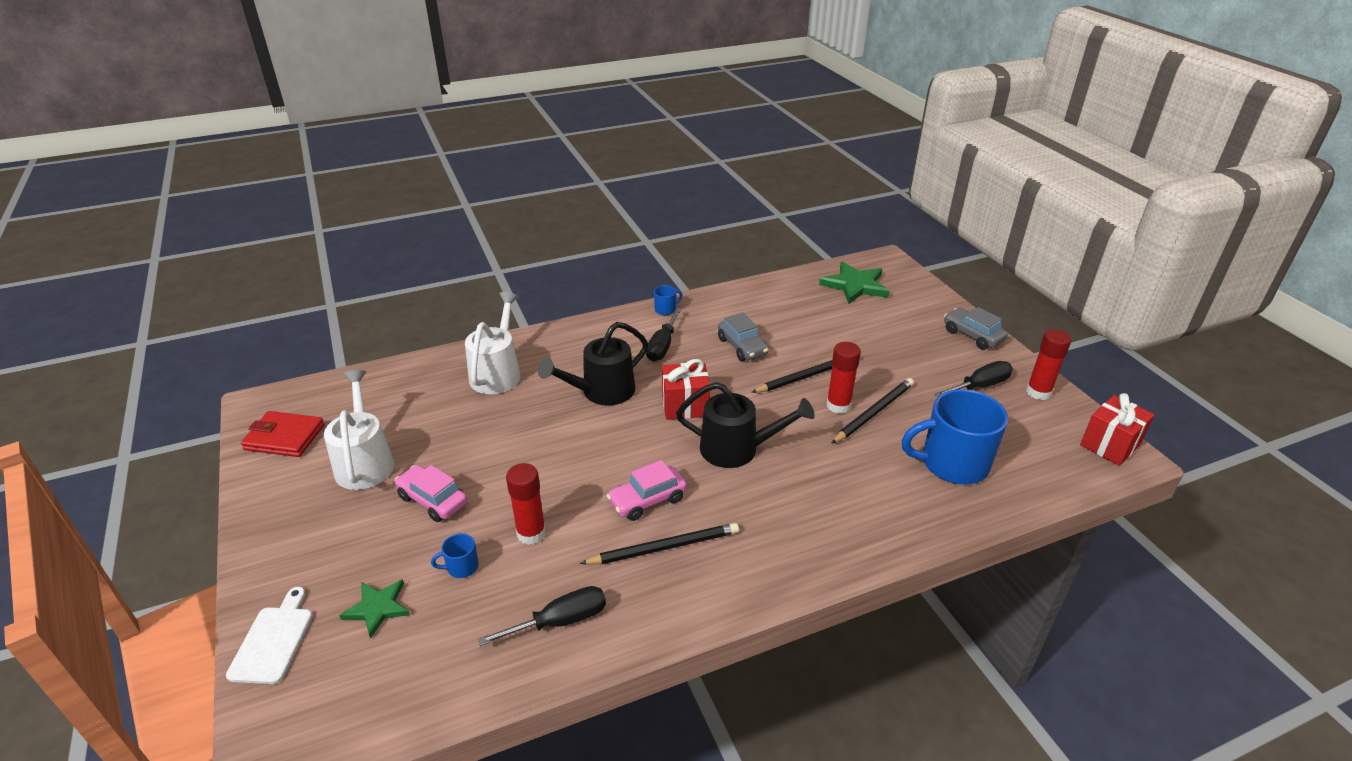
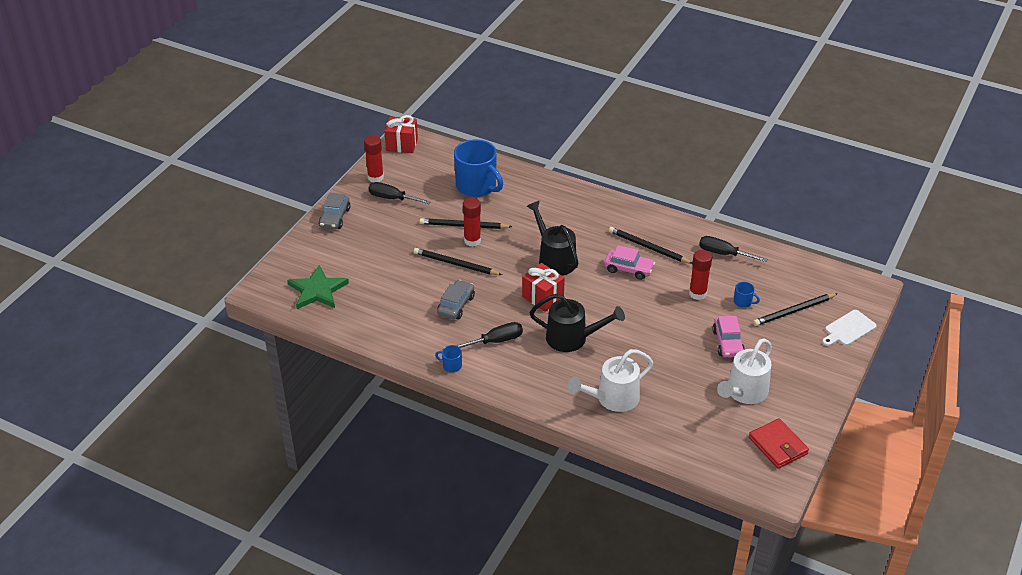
camera: 130 degrees left, 5 degrees up
green star [339,579,410,639] -> black pencil [753,293,838,326]

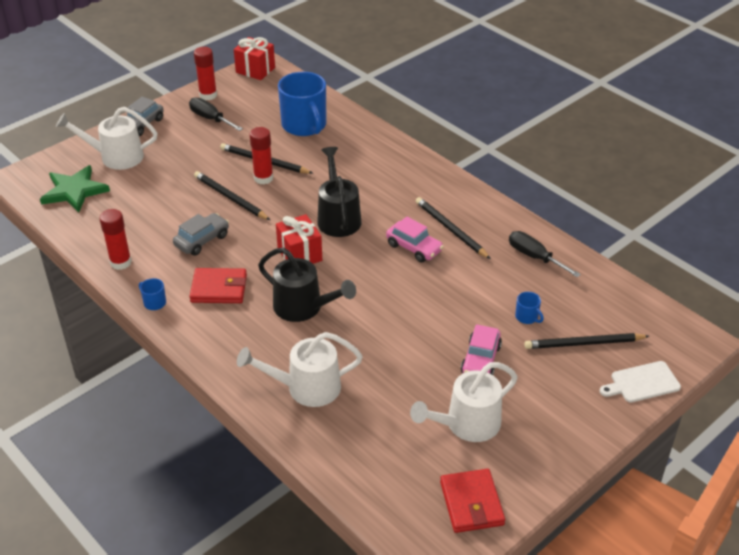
camera: 20 degrees right, 0 degrees up
black screwdriver [456,322,523,348] -> red wallet [189,268,247,303]
red glue stick [689,250,712,300] -> red glue stick moved to [100,209,132,270]
none -> white watering can [56,107,157,170]

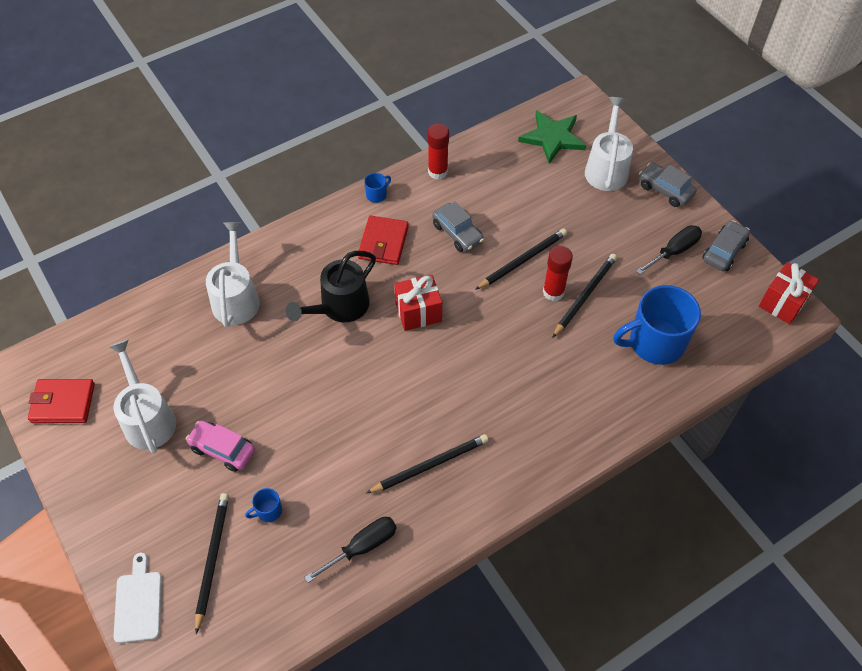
camera: 100 degrees right, 15 degrees up
red glue stick [194,47,217,100] -> grey car [702,221,750,271]
black watering can [317,147,362,237] -> none
pink car [386,217,444,262] -> none

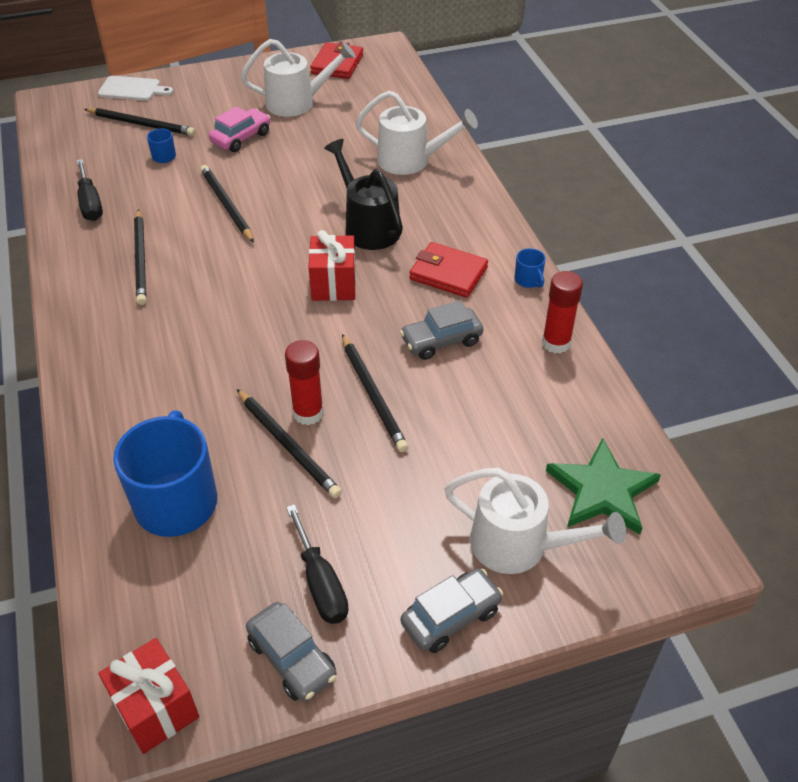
camera: 105 degrees right, 10 degrees down
none -> black pencil [200,165,254,243]

